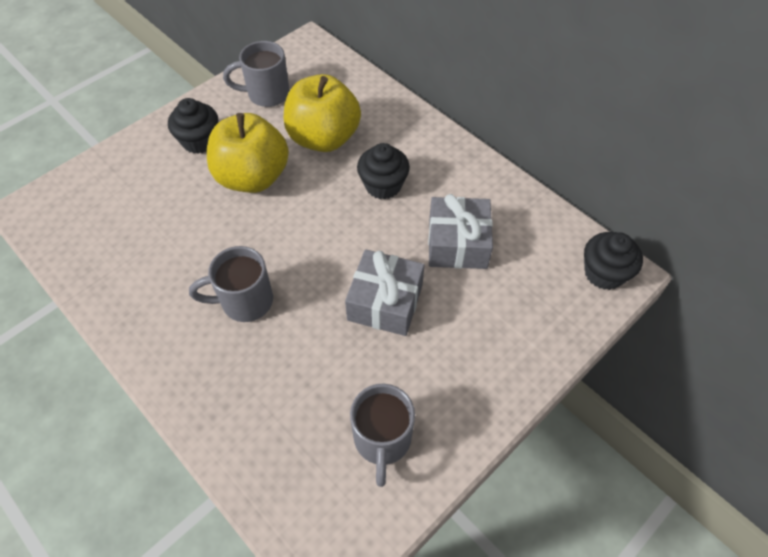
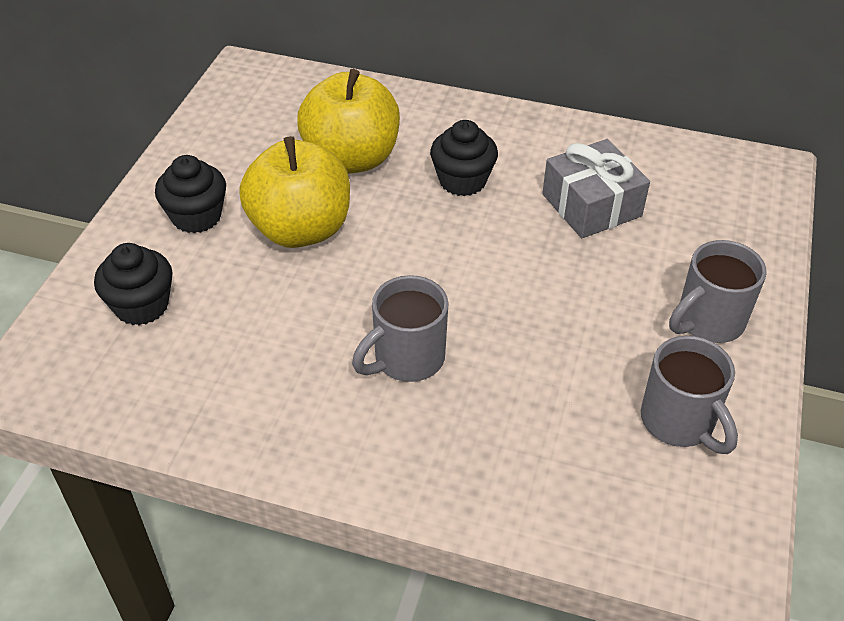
camera: 30 degrees left, 10 degrees down
grey mug [223,41,290,107] -> grey mug moved to [669,240,767,343]
grey gift [345,249,424,336] -> none
black cupcake [584,232,643,290] -> black cupcake moved to [94,243,173,325]

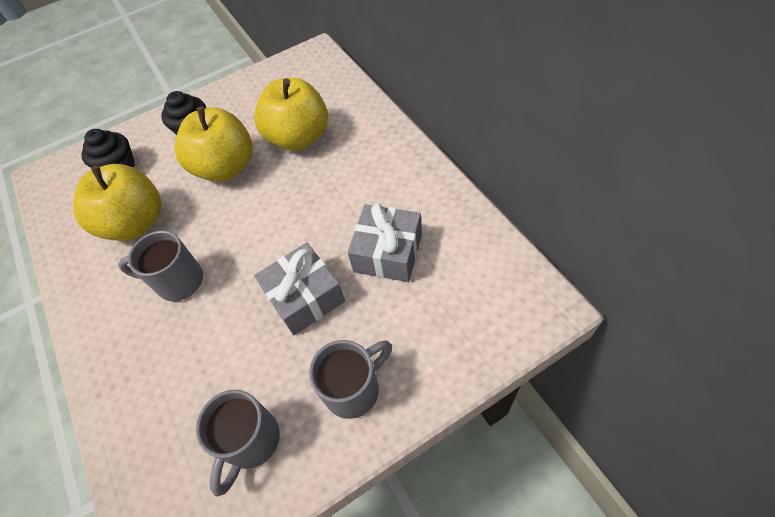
camera: 50 degrees right, 10 degrees up
black cupcake [430,120,498,196] -> none
grey mug [669,240,767,343] -> grey mug turned 135 degrees clockwise [309,340,392,419]
none -> yellow apple [73,164,161,241]
none -> grey gift [254,243,345,335]

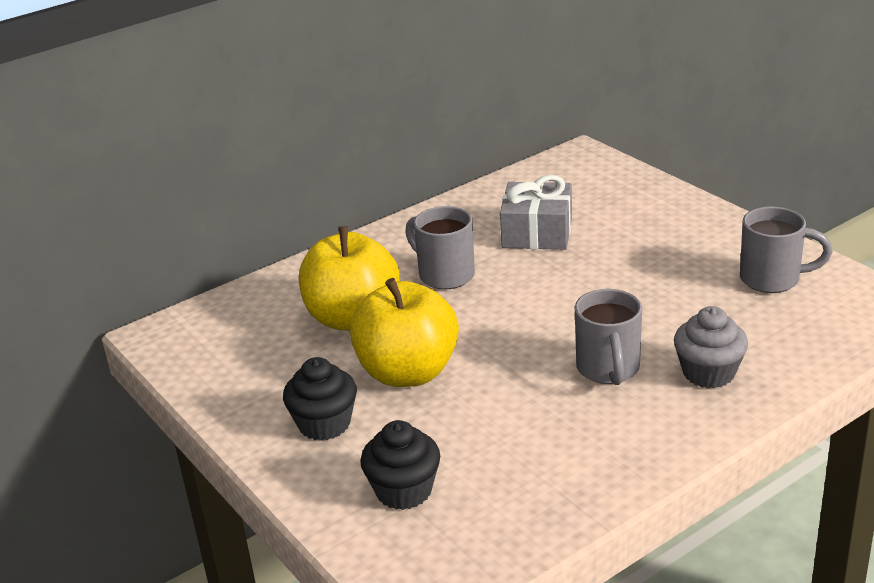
camera: 100 degrees left, 25 degrees down
yellow apple [73,164,161,241] -> none
grey gift [254,243,345,335] -> none
grey mug [309,340,392,419] -> grey mug moved to [405,206,475,290]
none -> grey cupcake [674,306,748,388]

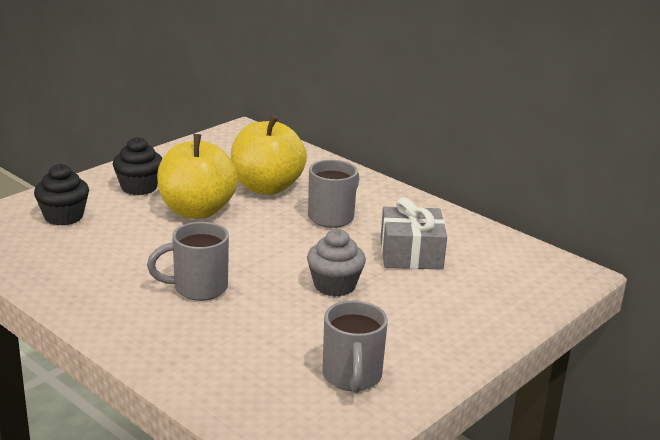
camera: 75 degrees right, 5 degrees down
grey cupcake [674,306,748,388] -> grey cupcake moved to [307,229,366,297]

